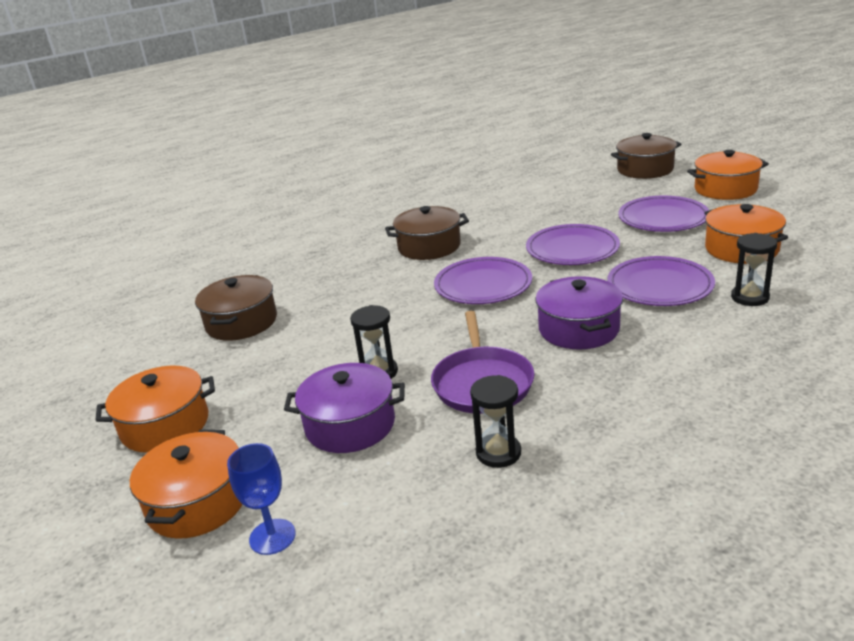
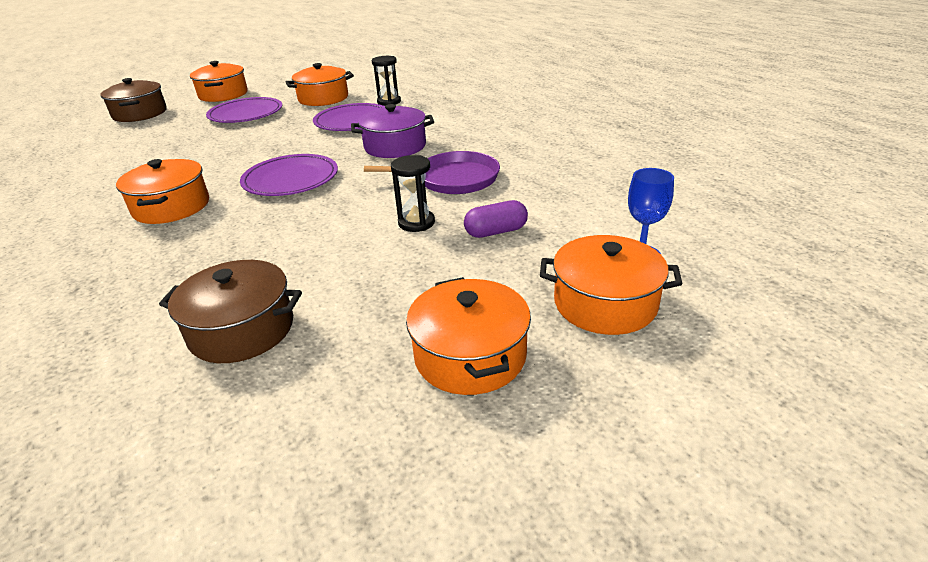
camera: 90 degrees left, 5 degrees up
purple pot [284,363,405,453] -> purple capsule [464,200,528,238]
brown pot [385,206,469,260] -> orange pot [116,159,209,224]
black hourglass [470,375,521,468] -> none
purple plate [526,224,620,265] -> none

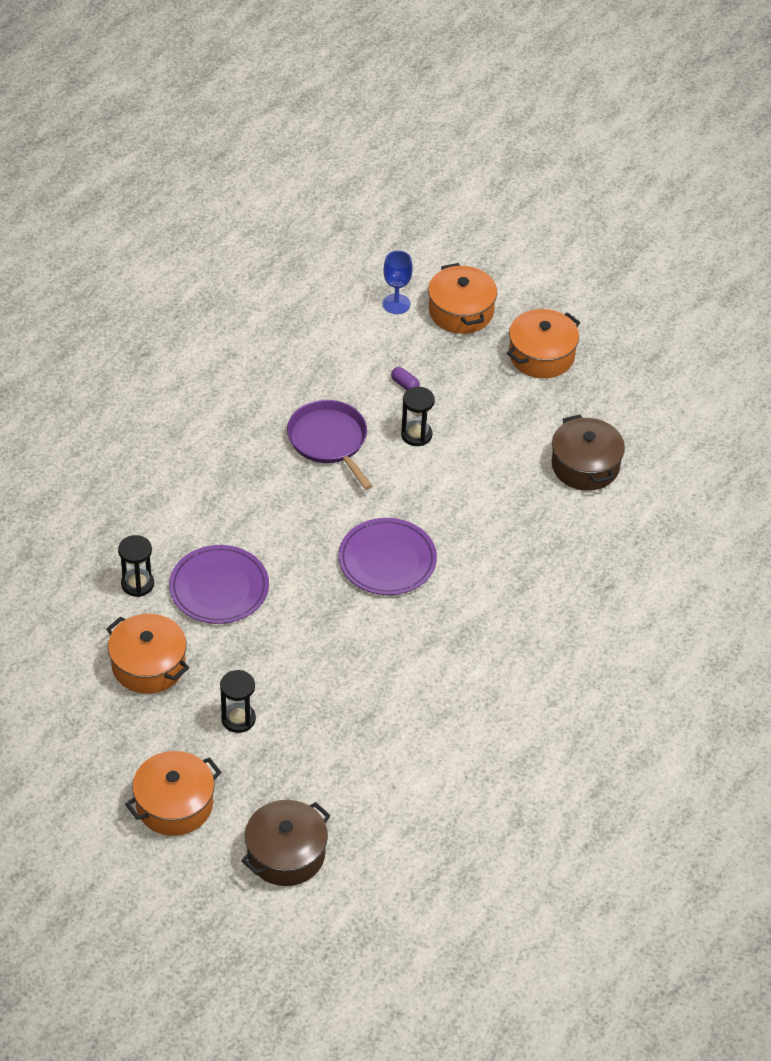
camera: 120 degrees left, 15 degrees up
orange pot [116,159,209,224] -> none
purple plate [206,97,282,123] -> black hourglass [220,670,256,733]
purple pot [351,104,434,158] -> none
purple capsule [464,200,528,238] -> purple capsule [391,367,419,390], size x0.64

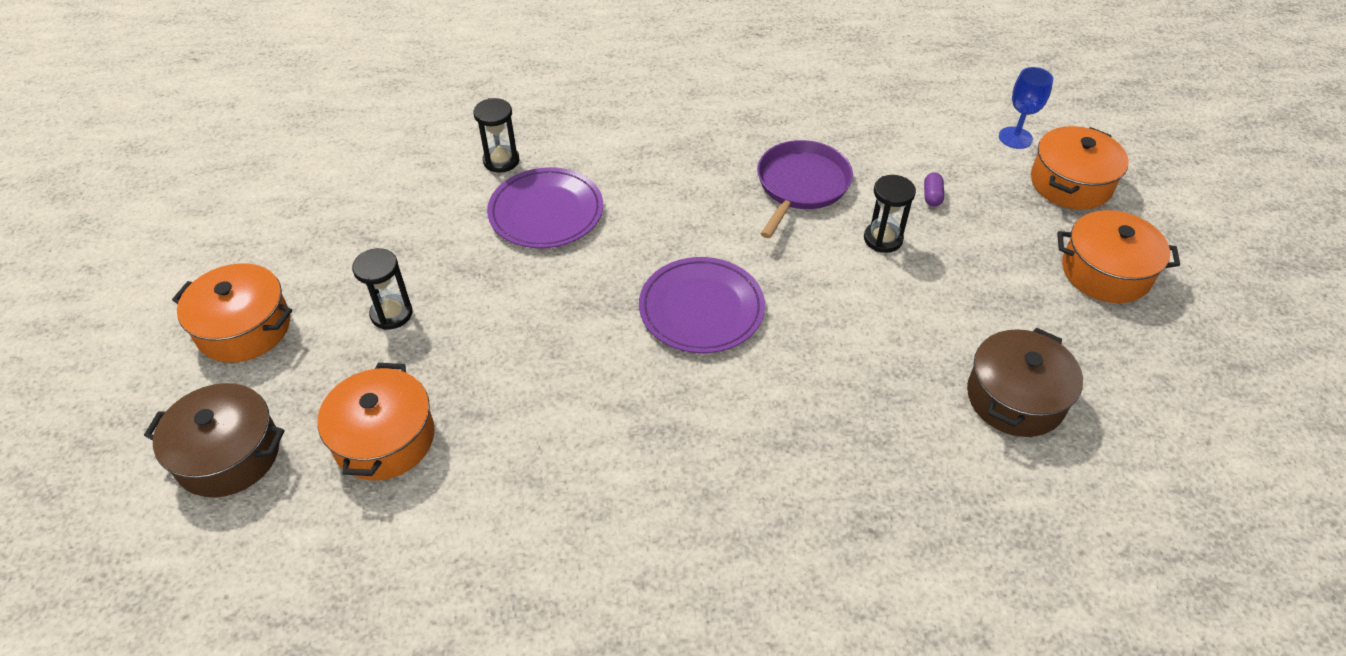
camera: 55 degrees right, 0 degrees up
orange pot [106,614,189,694] -> orange pot moved to [317,363,435,481]

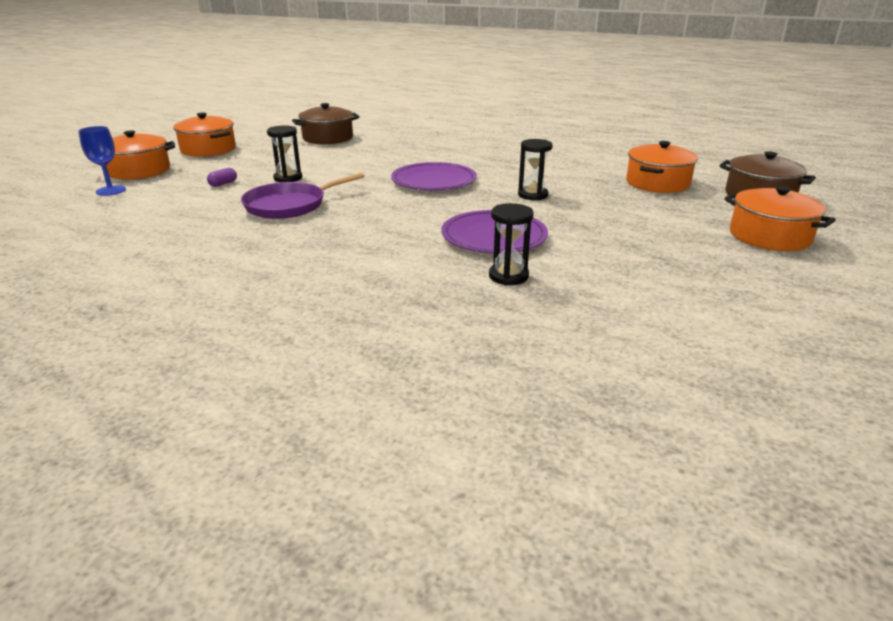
camera: 150 degrees left, 20 degrees down
black hourglass [352,248,413,330] -> black hourglass moved to [518,139,553,200]

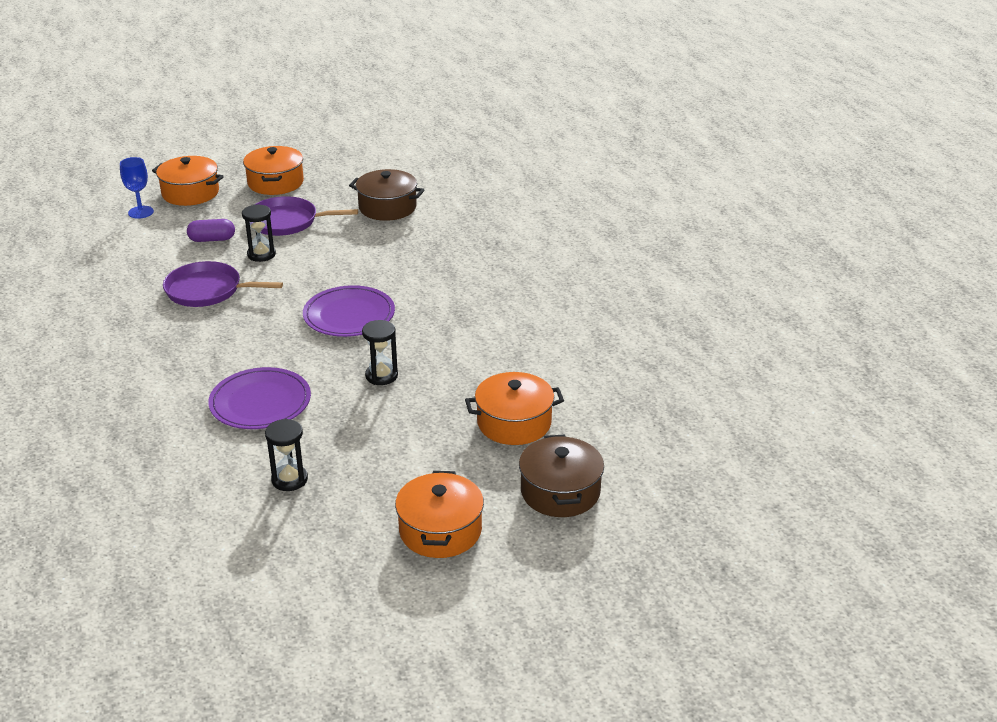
camera: 45 degrees right, 5 degrees up
purple capsule [207,168,237,187] -> purple capsule [187,219,235,242], size x1.56
black hourglass [489,203,534,286] -> black hourglass moved to [265,419,308,491]
none -> purple pan [255,196,358,236]

